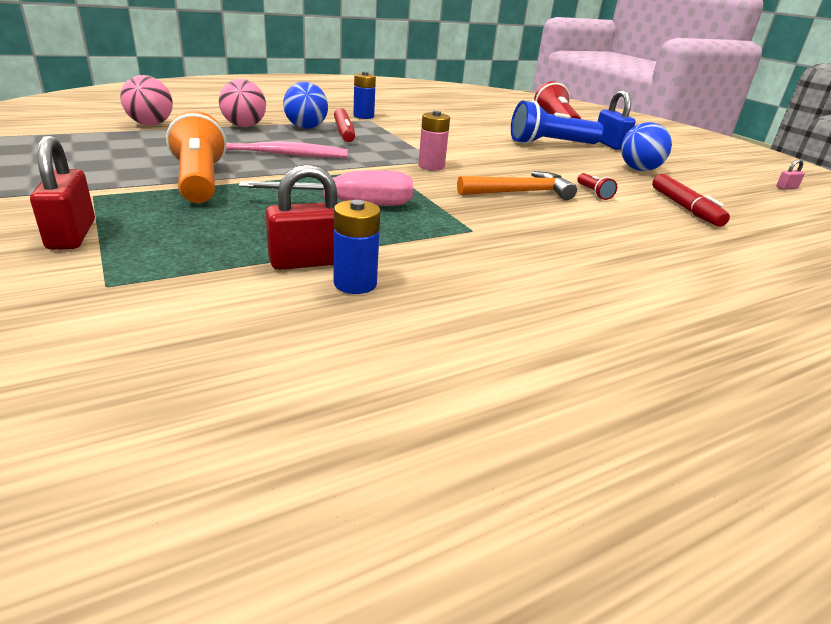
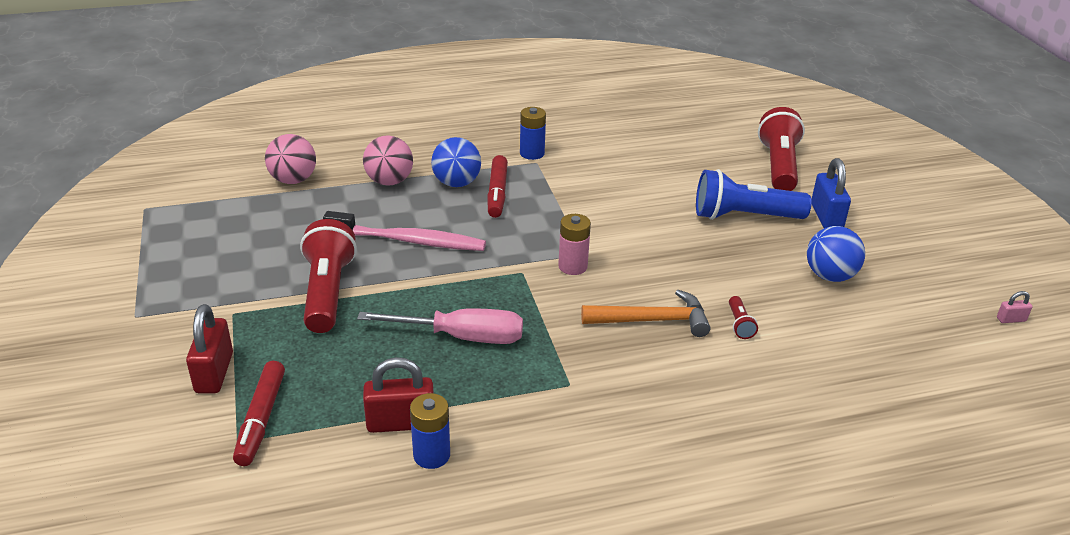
camera: 15 degrees right, 5 degrees up
orange flashlight [166,110,227,203] -> red flashlight [300,219,357,333]
red marker [652,174,730,227] -> red marker moved to [233,361,285,466]

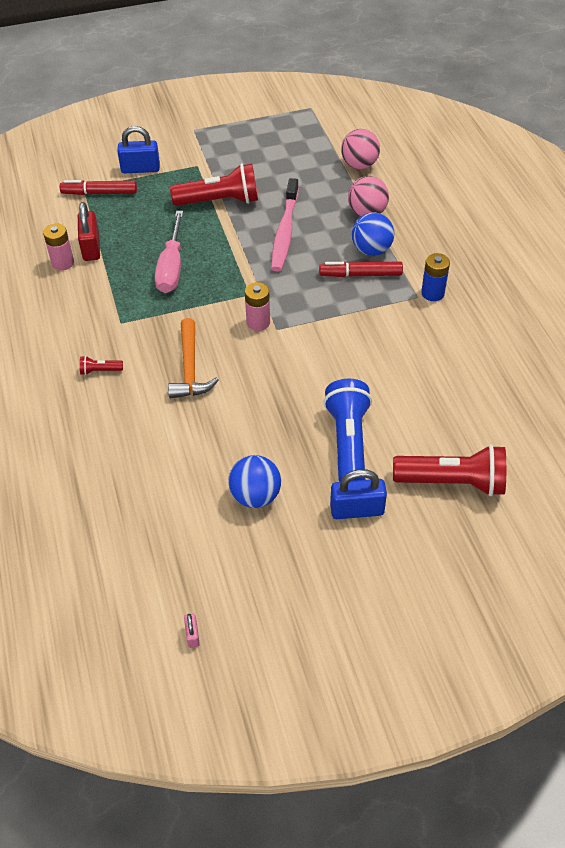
camera: 90 degrees right, 15 degrees up
red padlock [186,304,233,393] -> blue padlock [117,126,160,173]
blue battery [410,393,450,469] -> pink battery [43,223,74,270]
red flashlight [729,296,758,339] -> red flashlight moved to [80,356,123,375]

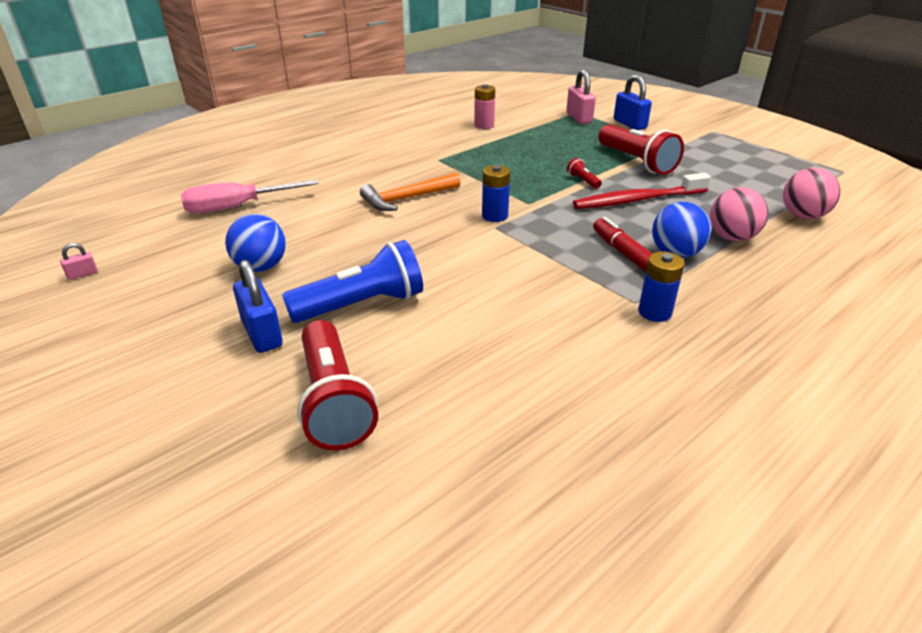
camera: 65 degrees right, 15 degrees down
red marker [60,180,137,195] -> pink padlock [566,69,596,124]
red padlock [78,202,100,261] -> none
red flashlight [80,356,123,375] -> red flashlight moved to [567,158,602,189]
pink screwdriver [155,211,183,293] -> pink screwdriver moved to [181,180,319,214]
pink battery [245,282,270,331] -> blue battery [482,165,510,222]
pink toothbrush [271,178,299,272] -> red toothbrush [573,173,711,209]

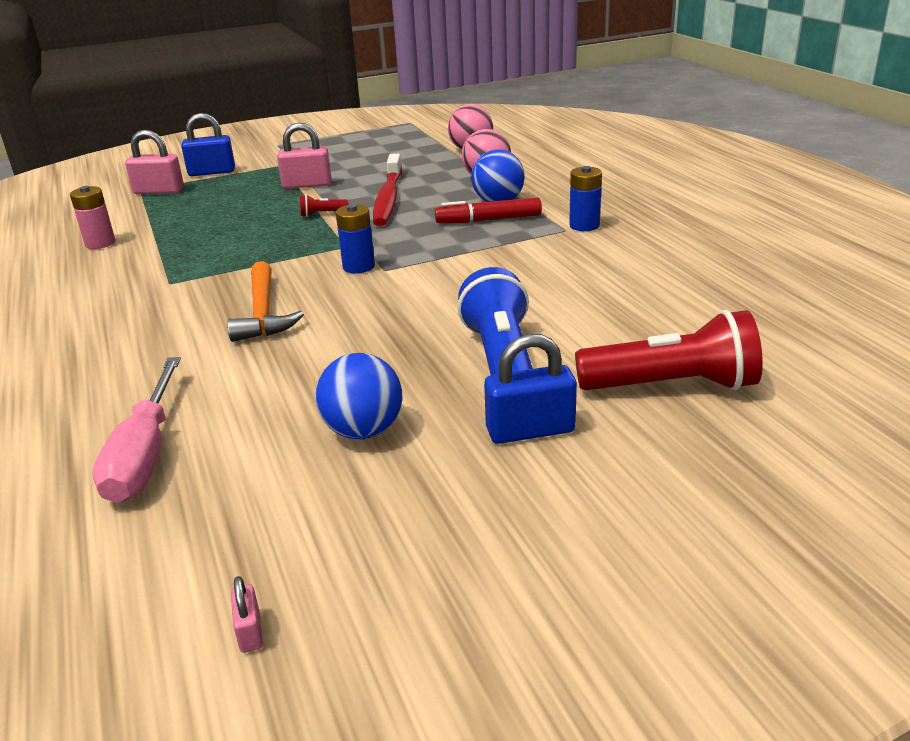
camera: 70 degrees left, 5 degrees down
red flashlight [598,124,684,175] -> pink padlock [277,123,331,189]

